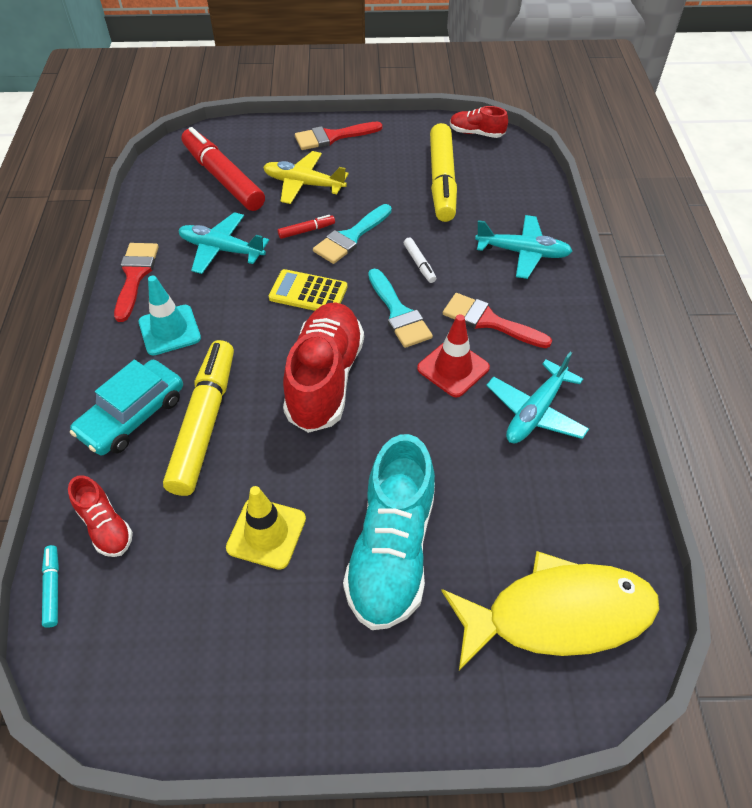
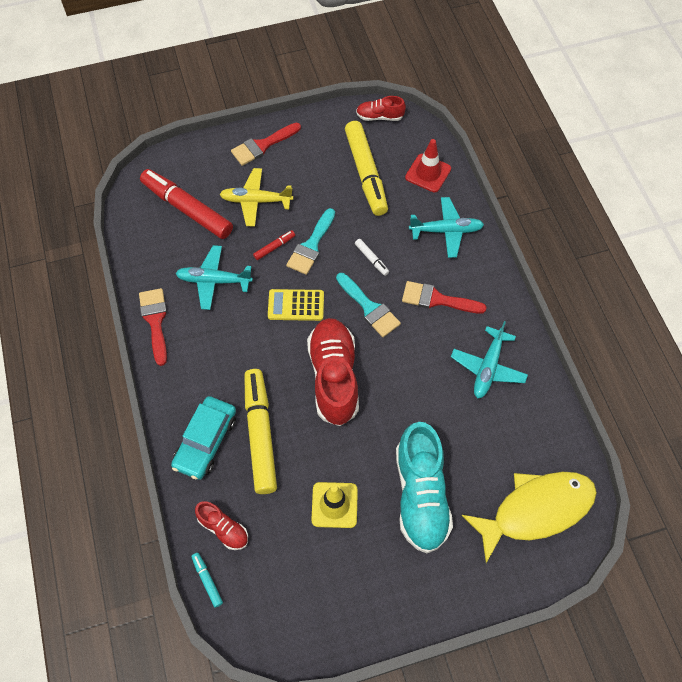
camera: 15 degrees left, 10 degrees up
turquoise traffic cone [139,276,201,355] -> none
red traffic cone [417,314,490,397] -> red traffic cone moved to [405,139,451,192]

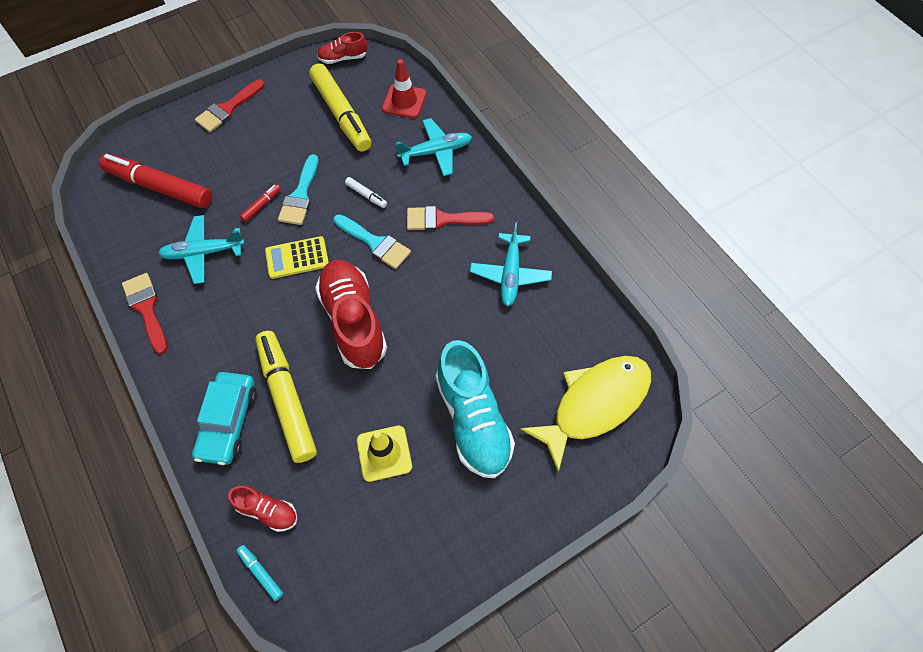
camera: 15 degrees left, 0 degrees up
yellow plane [220,168,293,227] -> none

